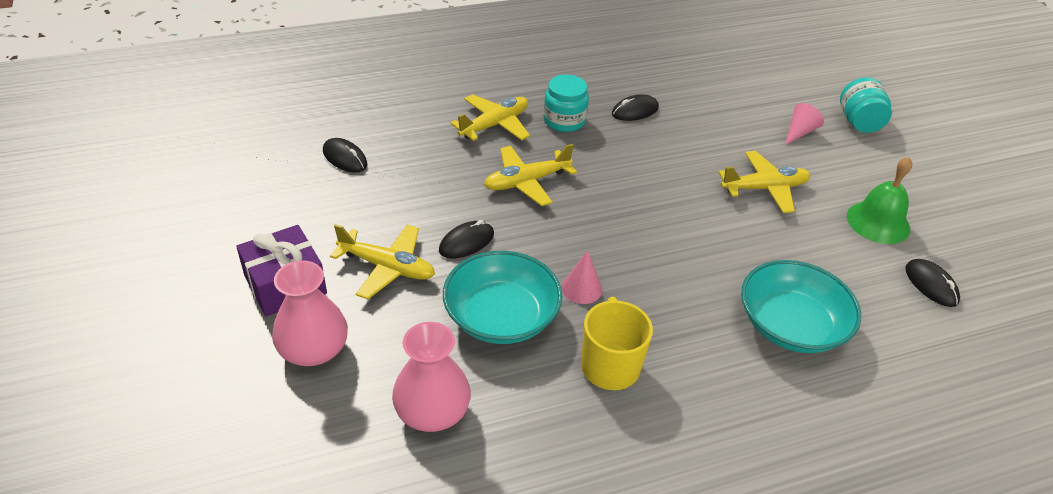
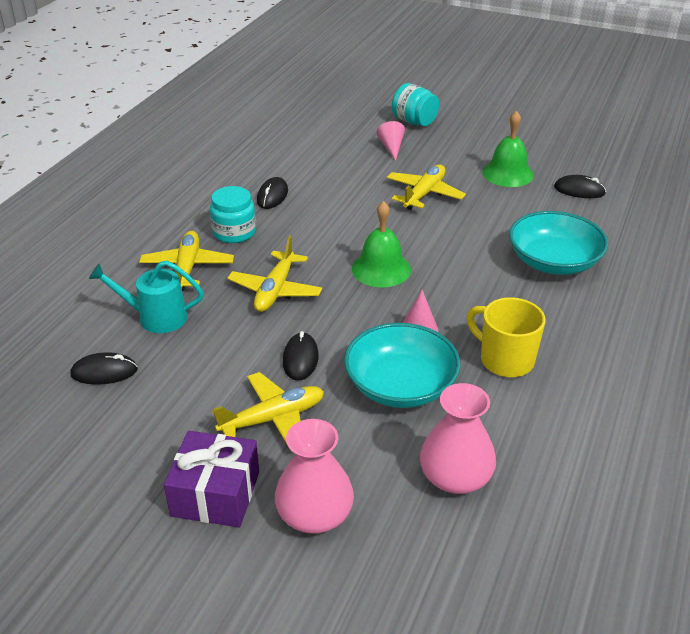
camera: 45 degrees left, 5 degrees down
none -> turquoise watering can [89,261,203,333]
none -> green bell [352,201,411,287]

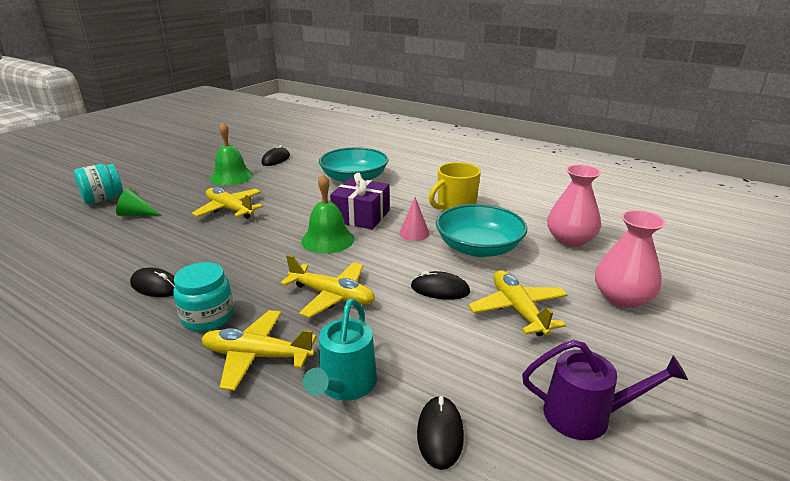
camera: 80 degrees left, 10 degrees down
purple gift [164,431,259,528] -> purple gift moved to [330,173,390,229]
pink cone [376,121,405,161] -> green cone [116,189,161,216]
none -> purple watering can [522,340,688,440]

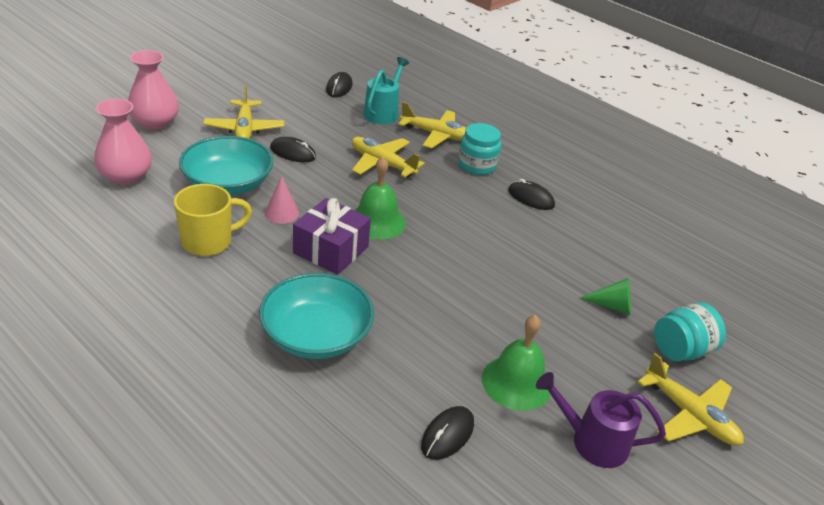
camera: 175 degrees left, 10 degrees up
yellow plane [192,187,263,219] -> yellow plane moved to [638,353,744,446]
purple watering can [522,340,688,440] -> purple watering can moved to [536,372,666,468]

